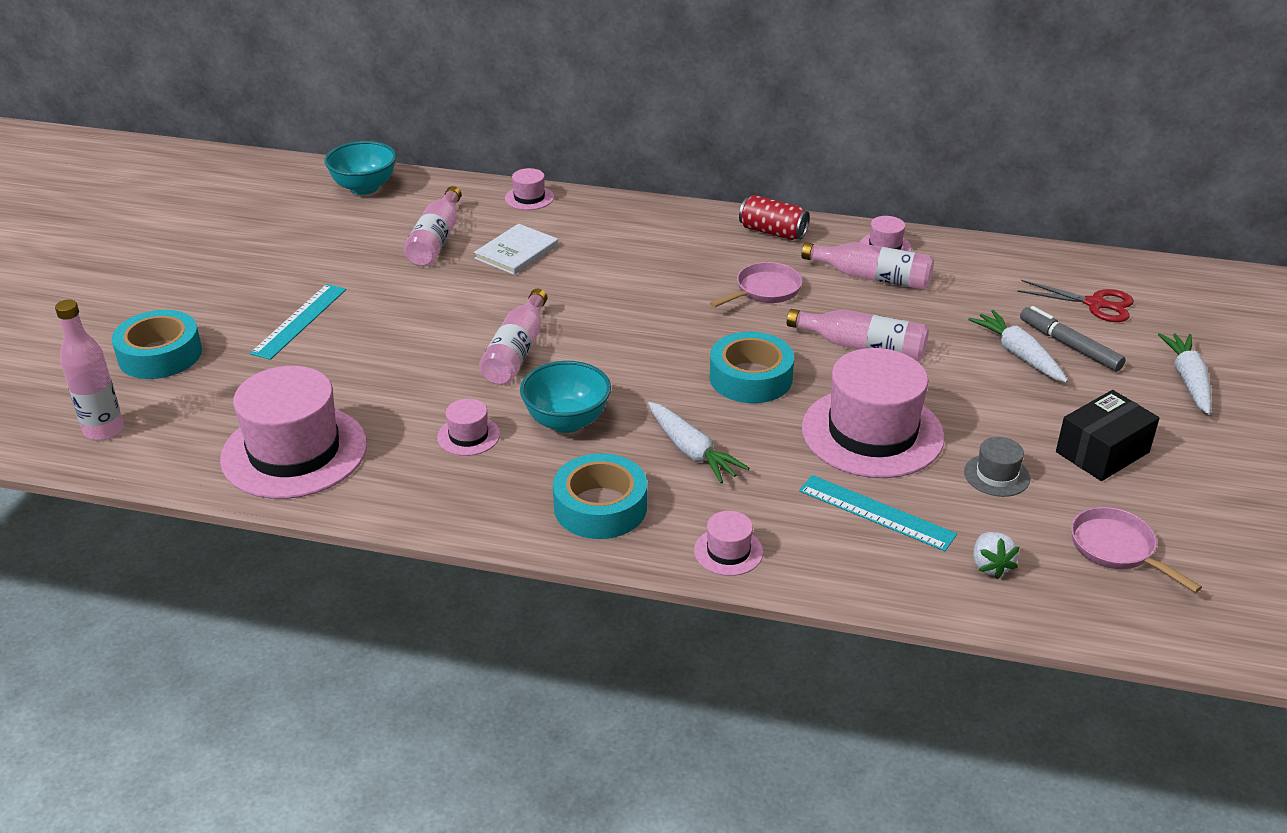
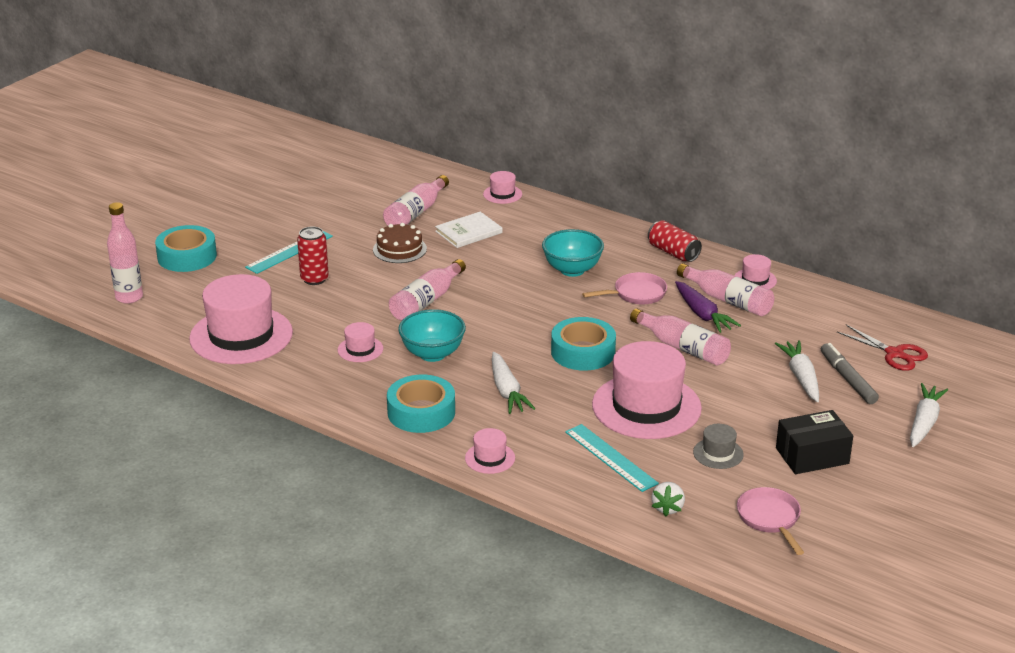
camera: 20 degrees right, 5 degrees down
turquoise bowl [324,141,397,195] -> turquoise bowl moved to [542,229,604,277]
none -> red can [297,227,329,285]
none -> brown cake [373,223,427,263]
none -> purple carrot [675,281,741,333]

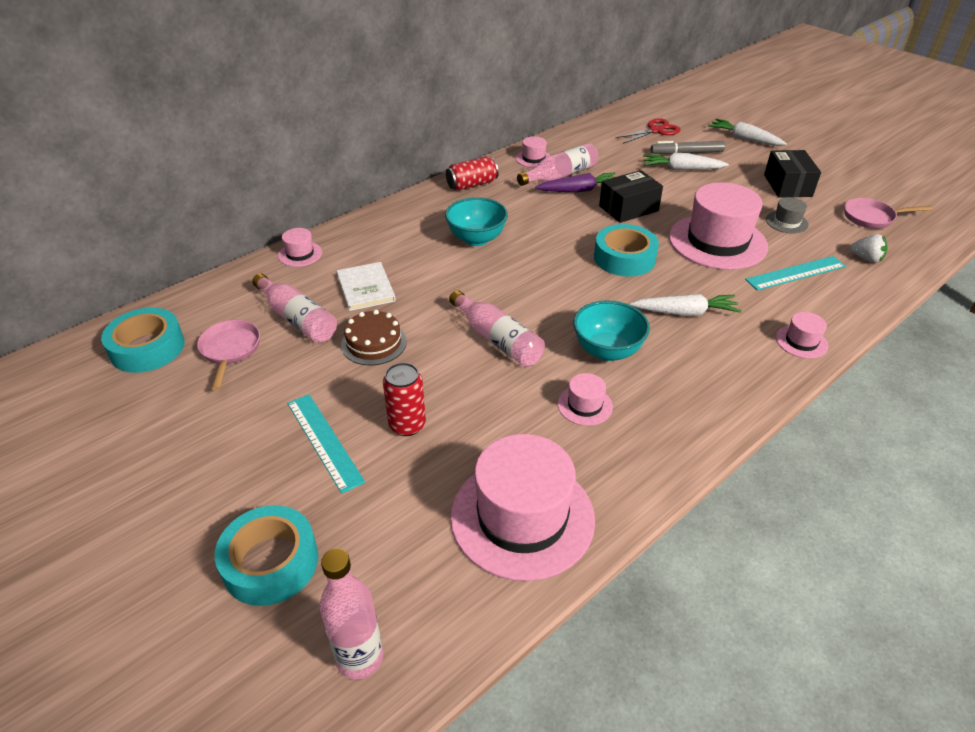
camera: 75 degrees left, 10 degrees up
turquoise tape [387,375,455,433] -> turquoise tape moved to [101,308,185,373]
pink pan [582,272,667,305] -> pink pan moved to [197,320,260,390]
pink bottle [630,308,731,365] -> black box [599,170,663,223]

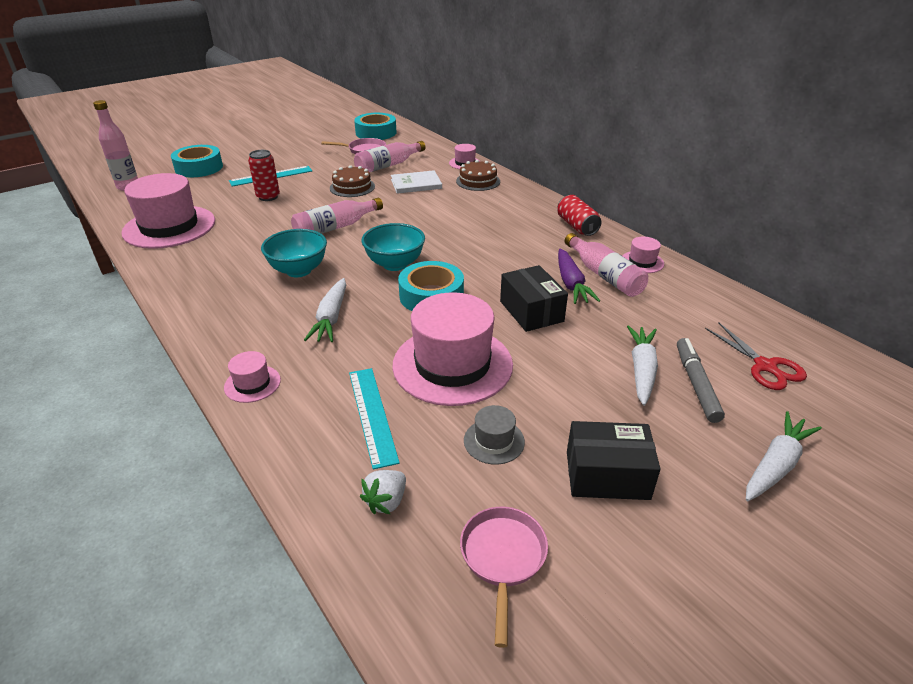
camera: 95 degrees right, 5 degrees down
turquoise bowl [445,197,508,246] -> turquoise bowl moved to [361,223,425,271]
pink hat [558,373,613,426] -> none
none -> brown cake [456,160,500,191]

